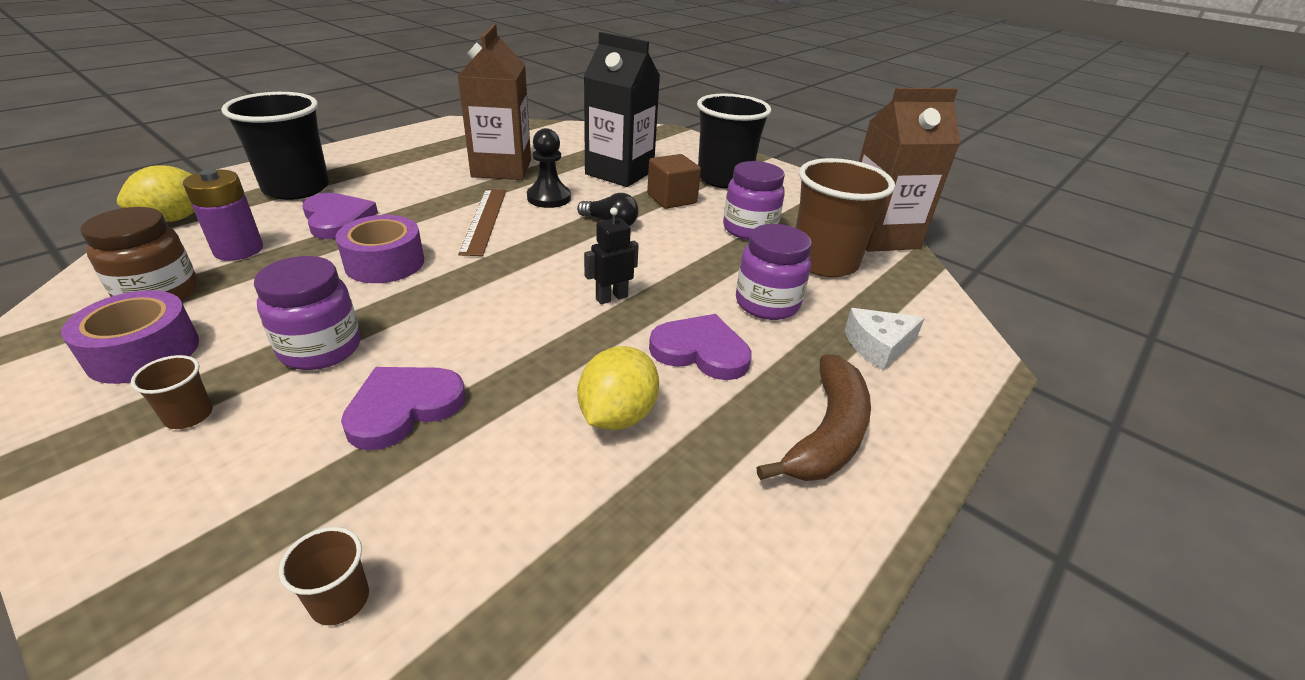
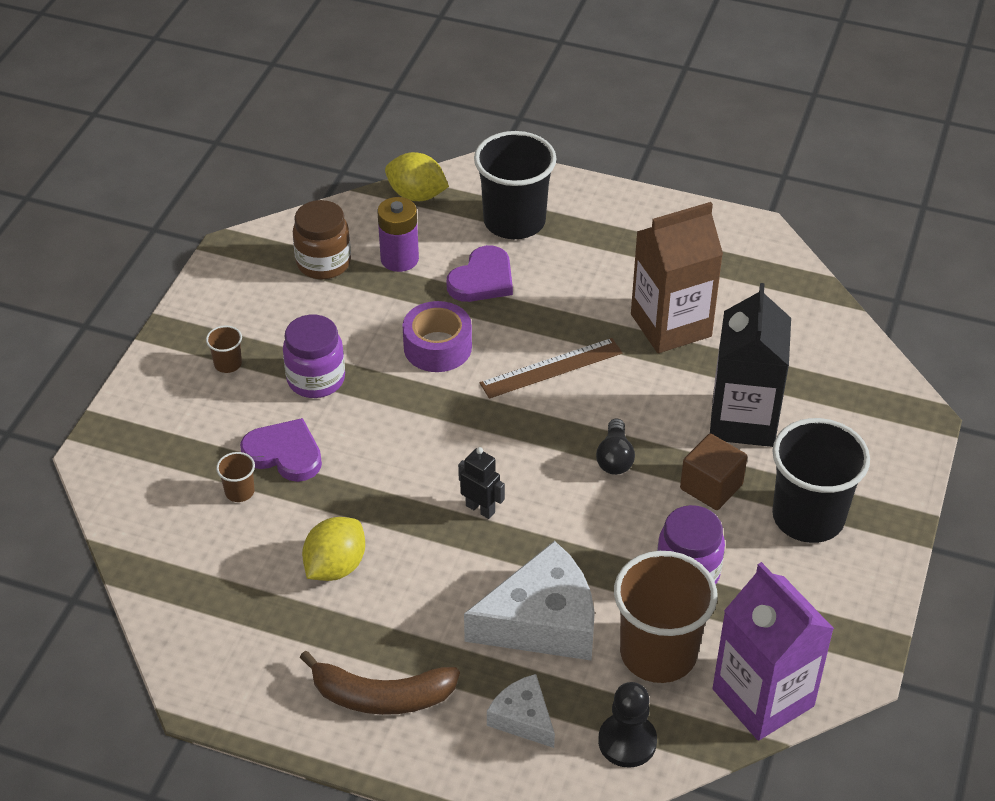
camera: 70 degrees right, 10 degrees up
purple tape [61,290,199,384] -> none
brown cup [279,527,369,625] -> brown cup moved to [216,452,255,502]
black pawn [527,128,571,208] -> black pawn moved to [598,682,657,768]
yellow lemon [577,346,659,430] -> yellow lemon turned 60 degrees counterclockwise [302,517,365,581]
purple heart [649,314,752,380] -> none
purple jar [736,224,812,320] -> white cheese [464,541,595,661]
brown carton [859,88,960,252] -> purple carton [712,562,834,740]

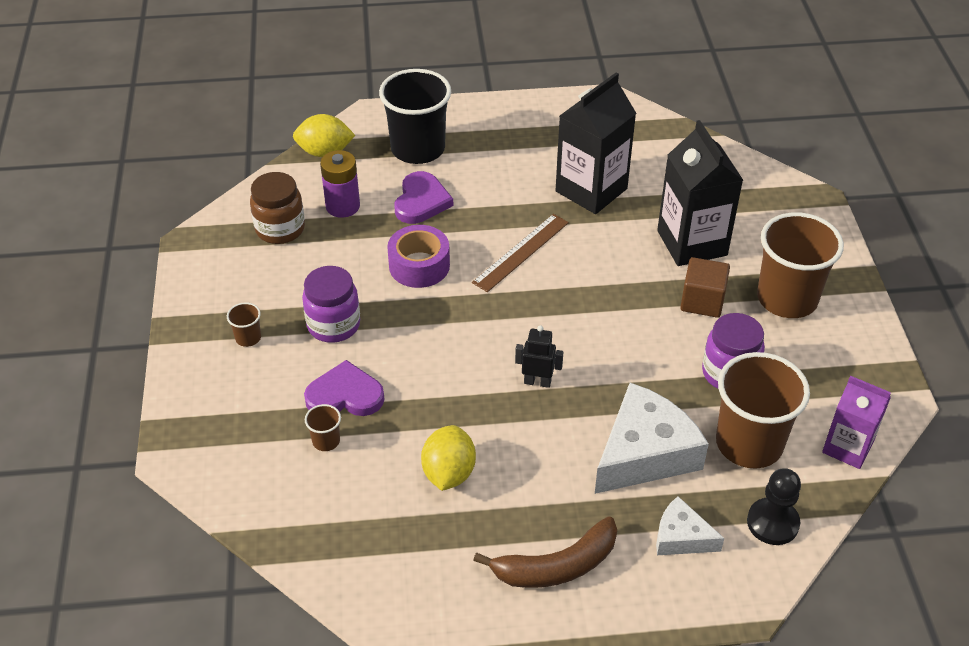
camera: 25 degrees left, 0 degrees up
black light bulb [596,418,635,475] -> none
brown carton [631,202,723,353] -> black carton [556,72,636,214]
purple carton [712,562,834,740] -> purple carton [822,376,891,469], size x0.63
black cup [772,418,870,543] -> brown cup [757,212,844,318]

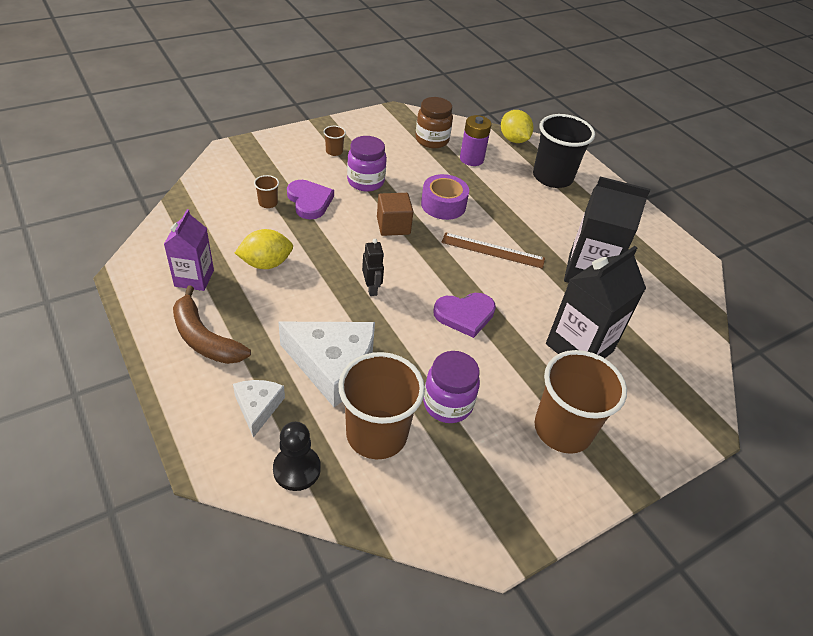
camera: 60 degrees right, 0 degrees up
purple heart [394,171,453,224] -> purple heart moved to [433,293,496,338]
brown cube [680,257,730,318] -> brown cube moved to [377,193,414,236]
purple carton [822,376,891,469] -> purple carton moved to [164,209,214,291]

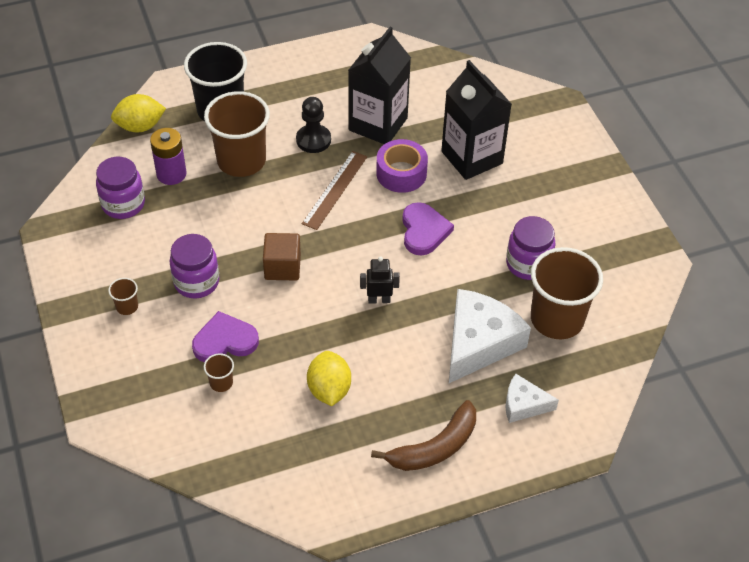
camera: 75 degrees left, 5 degrees up
purple carton [164,209,214,291] -> none
black pawn [273,422,321,491] -> black pawn moved to [296,97,331,153]
brown jar [416,97,453,148] -> purple jar [96,157,145,219]
purple tape [421,174,469,220] -> purple tape moved to [376,139,428,193]
brown cup [535,350,627,454] -> brown cup moved to [204,91,270,177]

